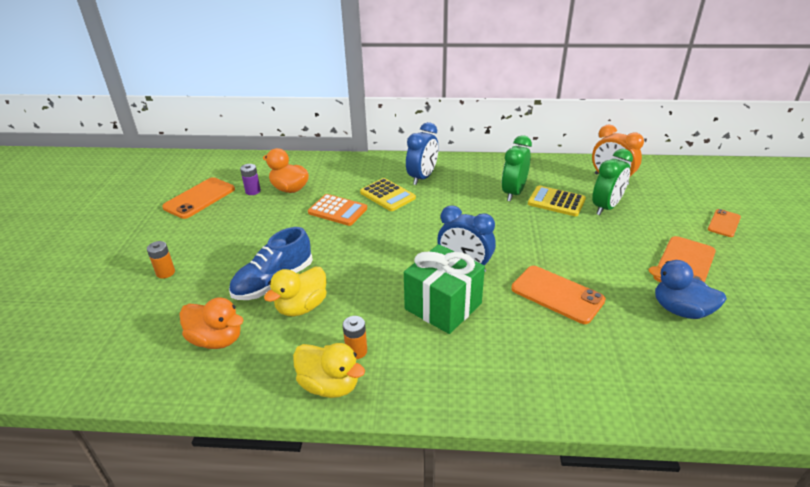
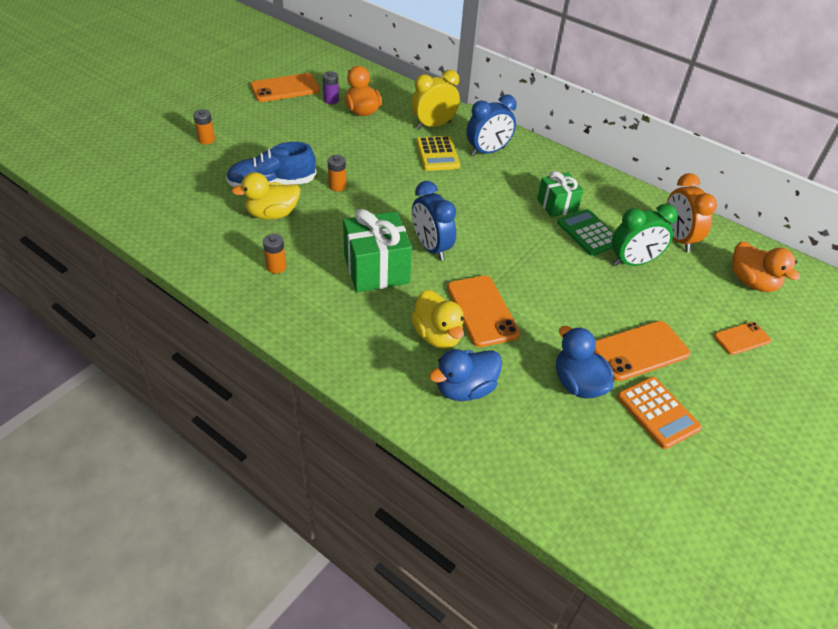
camera: 30 degrees right, 10 degrees up
orange duck [179,298,244,349] -> orange duck moved to [732,241,800,292]
yellow duck [293,343,365,398] -> yellow duck moved to [411,290,464,349]
orange calculator [308,194,367,226] -> orange calculator moved to [617,377,702,449]
green clock [502,135,532,201] -> green gift [537,171,583,217]
yellow calculator [528,185,586,216] -> green calculator [557,209,614,256]
none -> orange battery [328,155,346,192]
none -> yellow clock [411,70,460,129]
none -> blue duck [429,349,502,401]

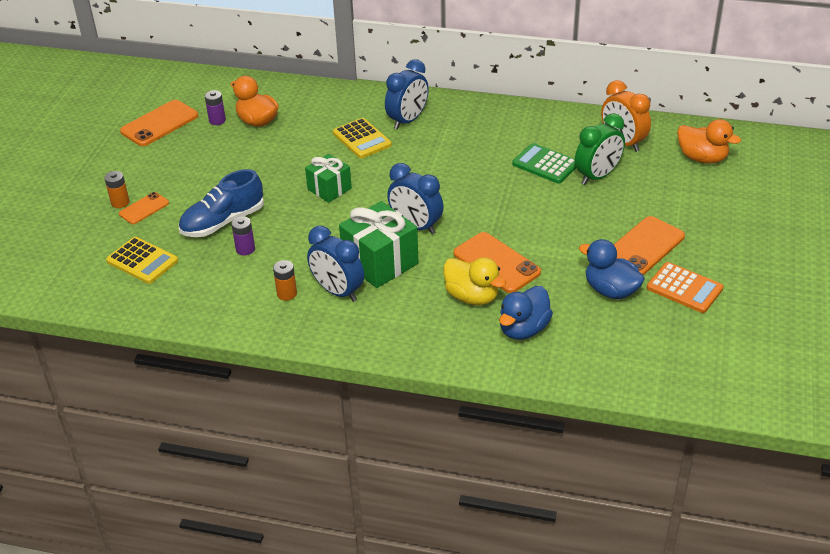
camera: 20 degrees left, 5 degrees down
yellow duck [231,172,300,220] -> purple battery [231,216,255,255]
orange battery [328,155,346,192] -> none
yellow clock [411,70,460,129] -> none
green gift [537,171,583,217] -> green gift moved to [305,154,352,203]
orange phone [714,322,771,355] -> orange phone moved to [119,192,169,224]
none -> yellow calculator [106,237,178,284]
none -> blue clock [307,226,364,302]

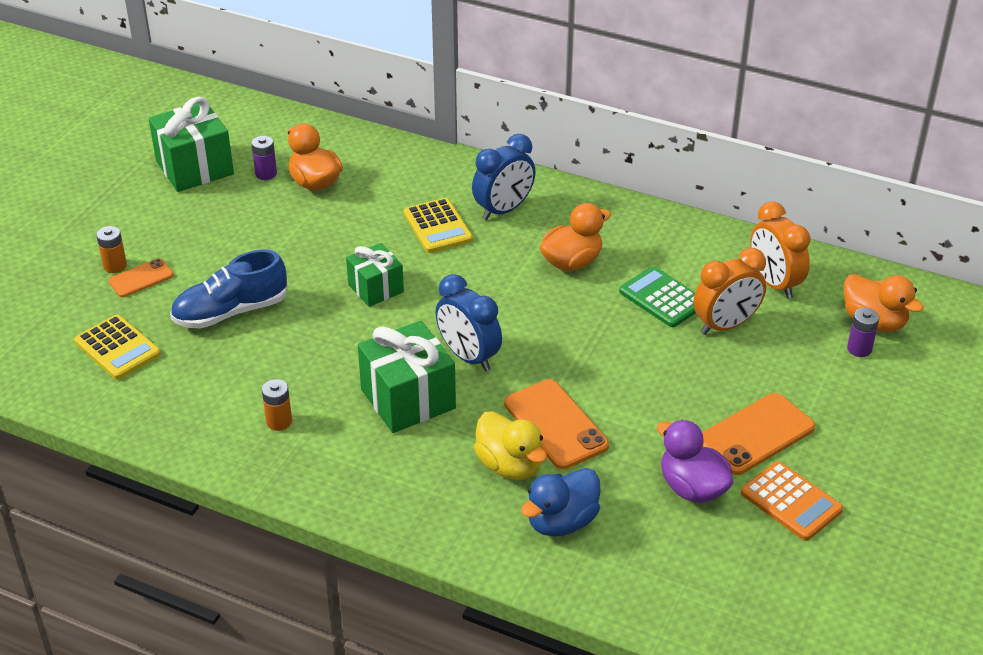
camera: 10 degrees right, 0 degrees up
orange phone [120,100,198,146] -> green gift [149,97,234,192]
purple battery [231,216,255,255] -> purple battery moved to [847,308,879,357]
blue clock [307,226,364,302] -> none
green clock [575,113,625,185] -> orange clock [693,248,766,335]
blue duck [579,239,645,299] -> purple duck [657,420,733,502]
none -> orange duck [540,203,611,271]

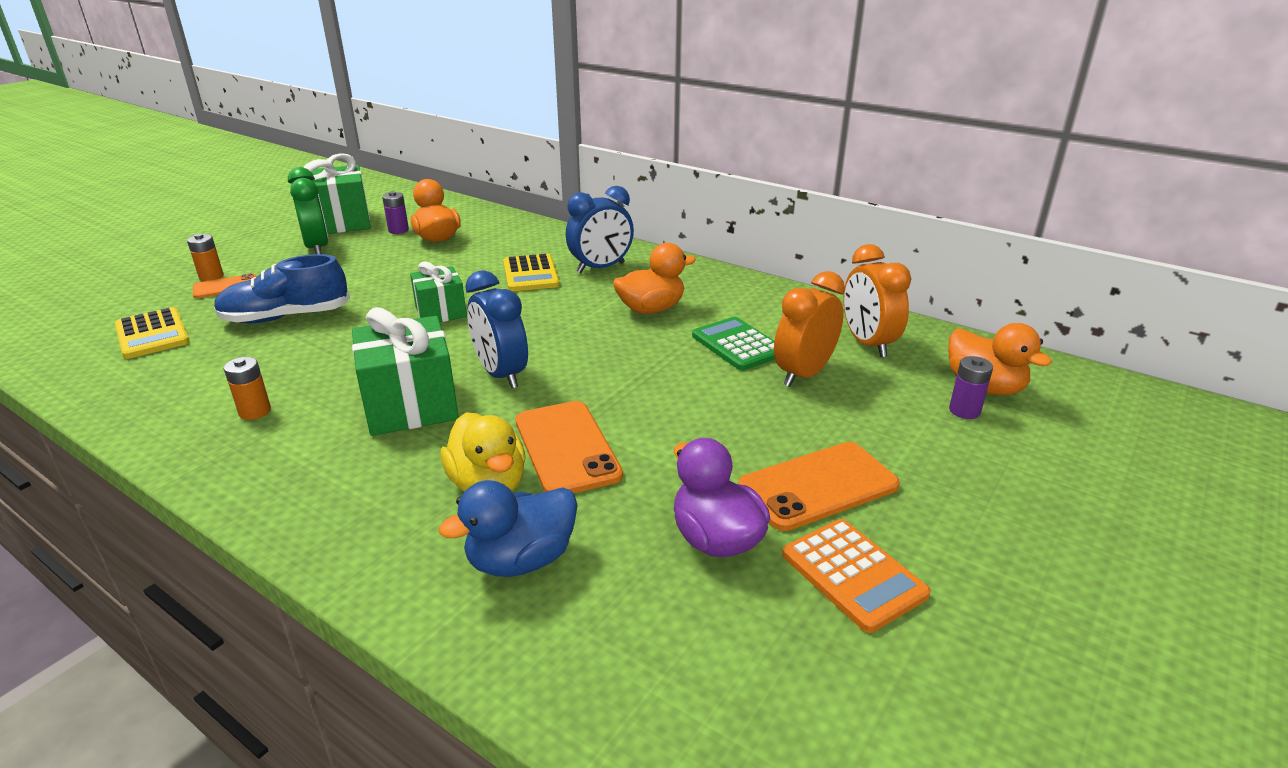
camera: 10 degrees right, 10 degrees down
orange clock [693,248,766,335] -> orange clock turned 150 degrees clockwise [774,271,845,387]
none -> green clock [288,167,328,254]

